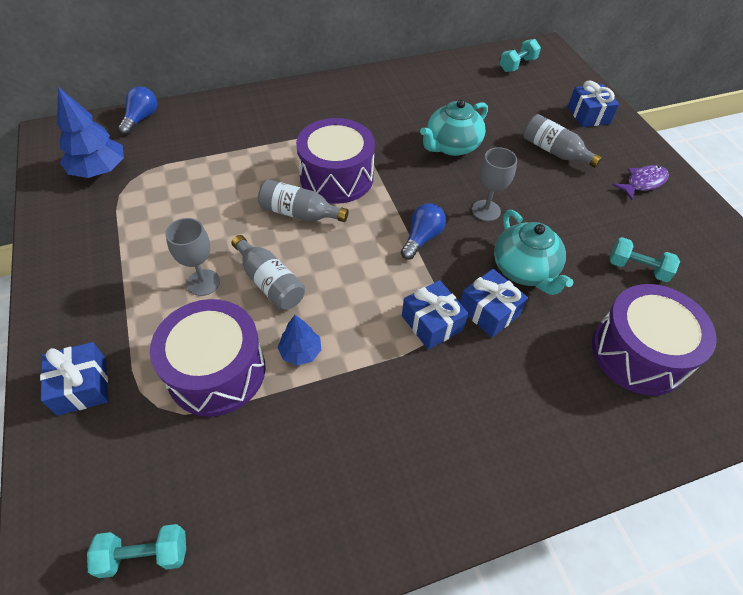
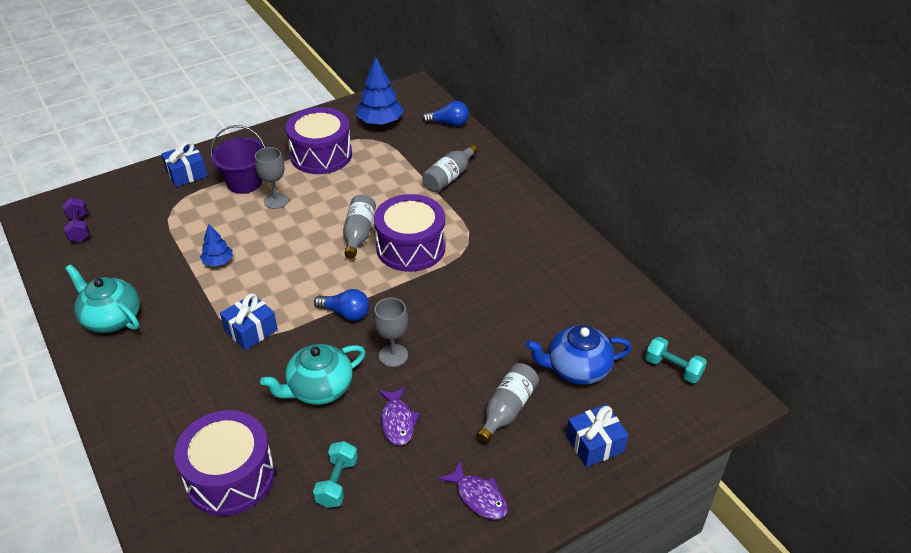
camera: 80 degrees right, 10 degrees down
turquoise dumbbell [87,524,186,578] -> purple dumbbell [62,197,90,242]
purple drum [150,299,266,417] -> purple drum moved to [286,107,352,174]
grey bottle [231,235,305,310] -> grey bottle moved to [422,144,478,192]
turquoise teapot [420,99,488,156] -> turquoise teapot moved to [65,264,140,333]
blue gift [460,269,528,338] -> none
none -> purple bucket [211,125,266,194]
none -> purple fish [378,387,420,445]
none -> blue teapot [526,325,632,385]

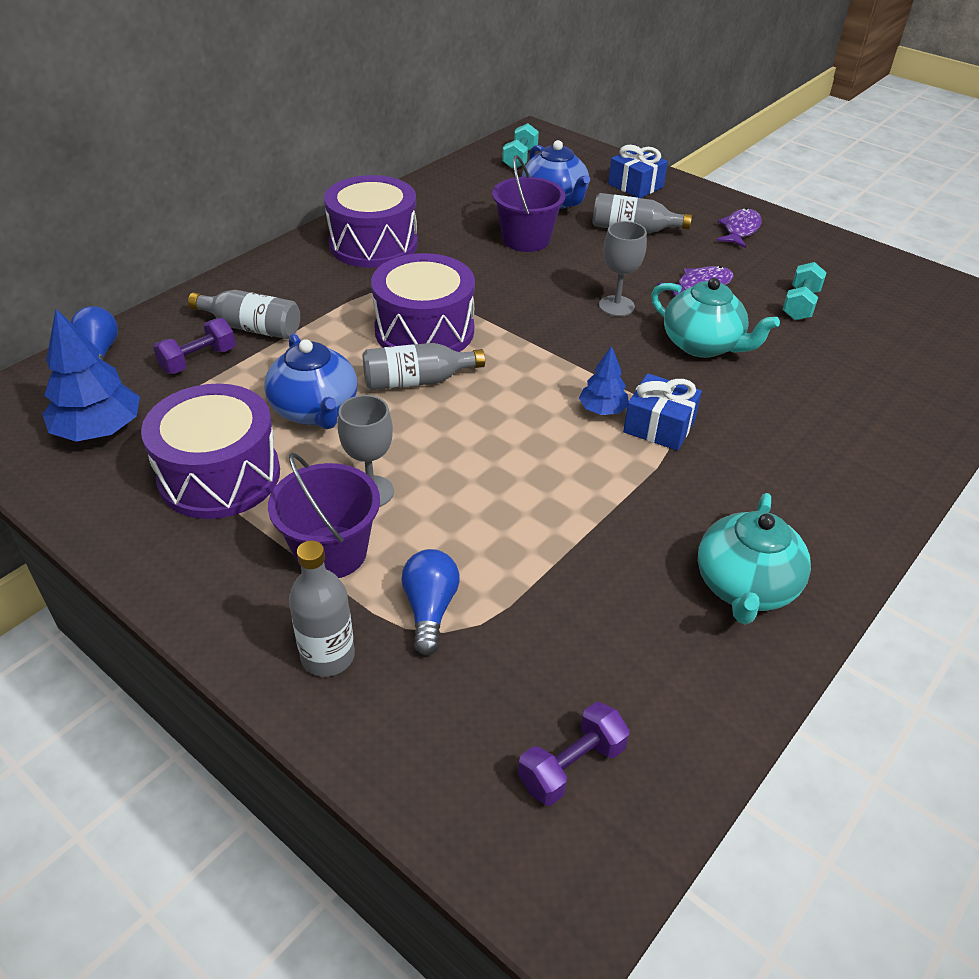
camera: 110 degrees left, 0 degrees up
blue gift [162,142,207,187] -> grey bottle [289,541,355,677]
purple drum [174,410,275,516] -> purple drum moved to [324,175,418,268]
blue tree [200,224,232,267] -> blue tree moved to [579,346,629,415]
turquoise dumbbell [313,441,358,508] -> turquoise dumbbell turned 60 degrees counterclockwise [783,262,827,320]
blue light bulb [314,289,369,321] -> blue light bulb moved to [401,549,460,656]
none -> purple dumbbell [153,318,236,374]
none -> blue teapot [264,333,357,429]
none -> purple bucket [492,155,566,252]

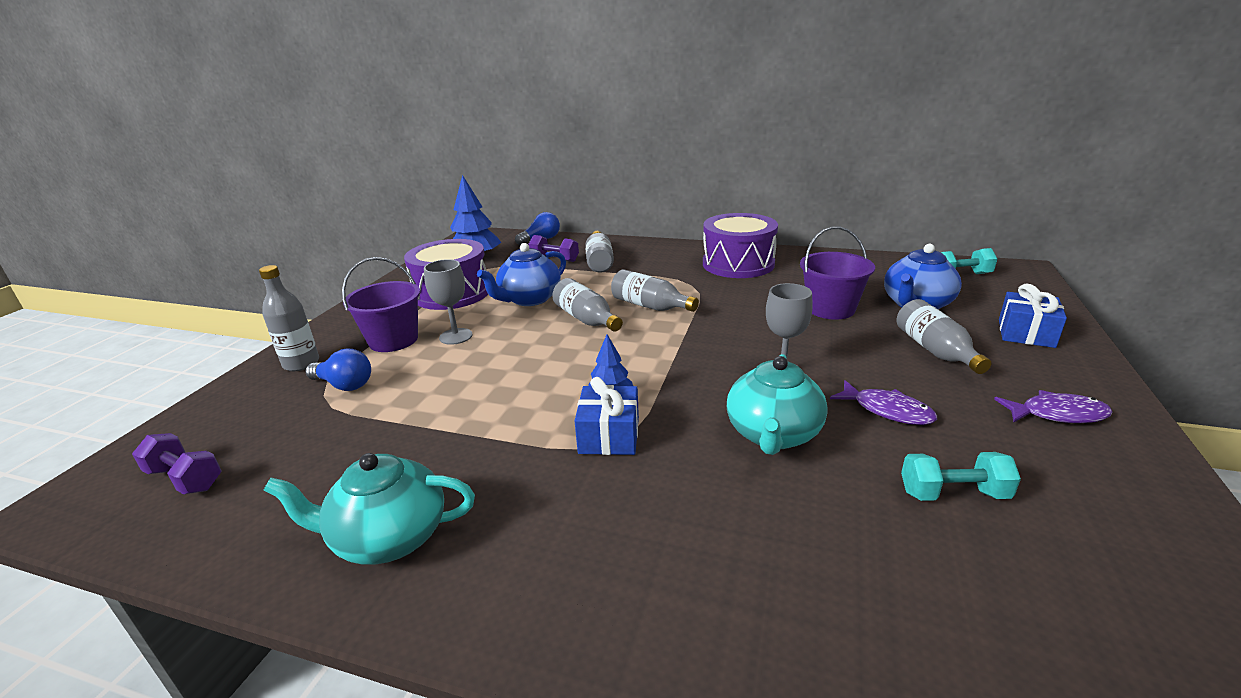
camera: 70 degrees right, 15 degrees down
purple drum [371,253,475,352] -> grey bottle [611,269,699,312]
blue light bulb [401,549,460,656] -> blue light bulb turned 45 degrees clockwise [306,349,371,391]

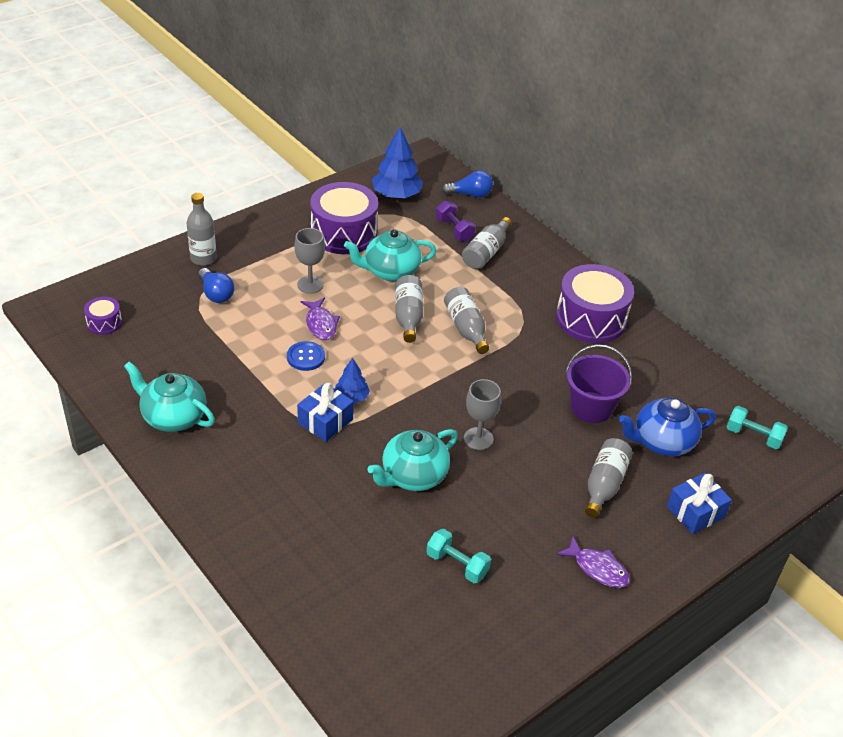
camera: 30 degrees right, 15 degrees up
purple dumbbell [132,433,222,494] -> purple drum [84,297,122,335]
purple bucket [342,257,420,352] -> none
blue teapot [477,243,566,306] -> turquoise teapot [344,229,436,281]
purple fish [830,380,937,425] -> purple fish moved to [301,297,340,340]
none -> blue button [287,341,325,371]

